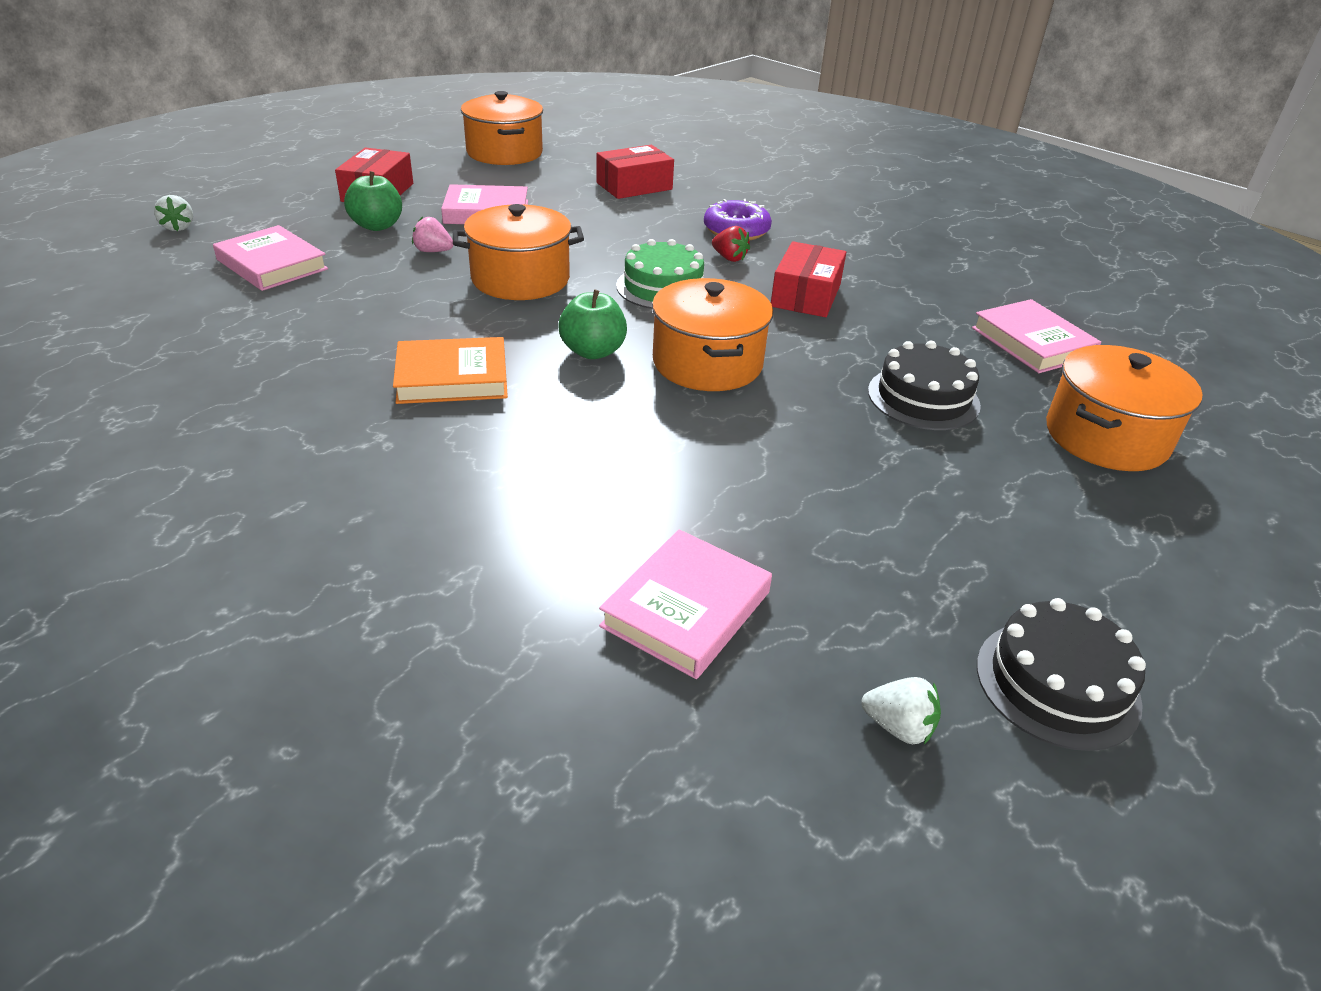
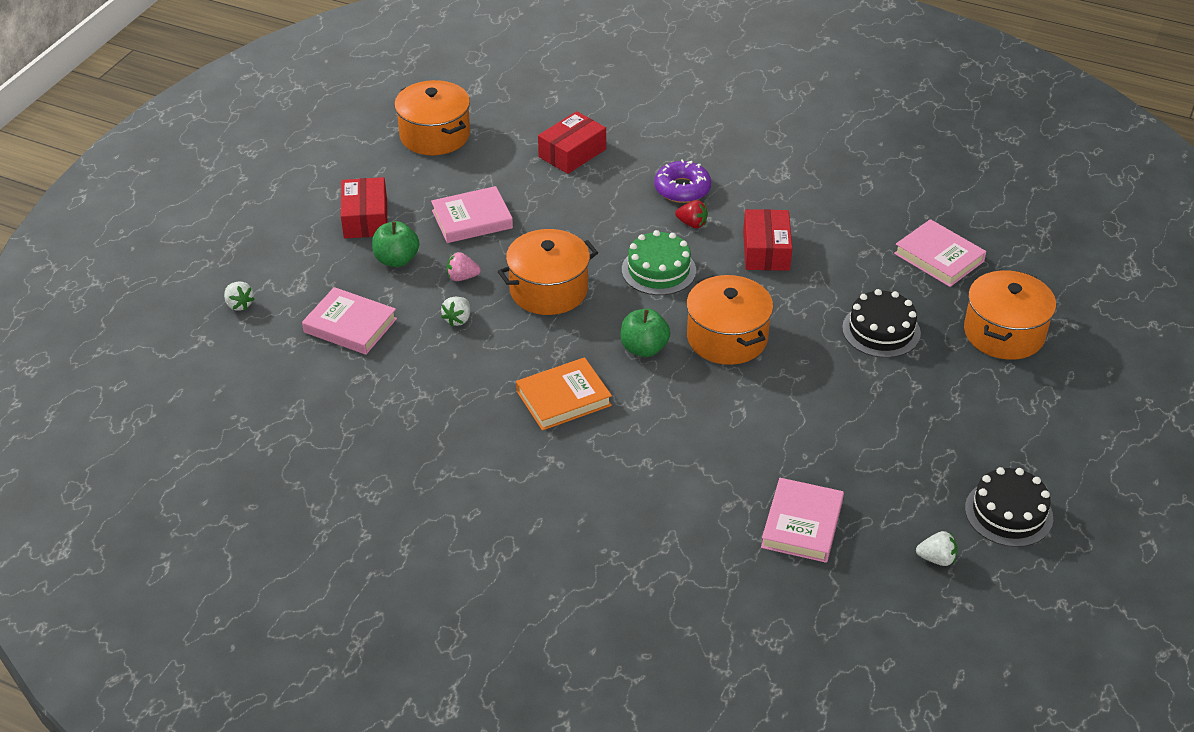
camera: 15 degrees left, 5 degrees up
none -> white strawberry [441,297,470,326]

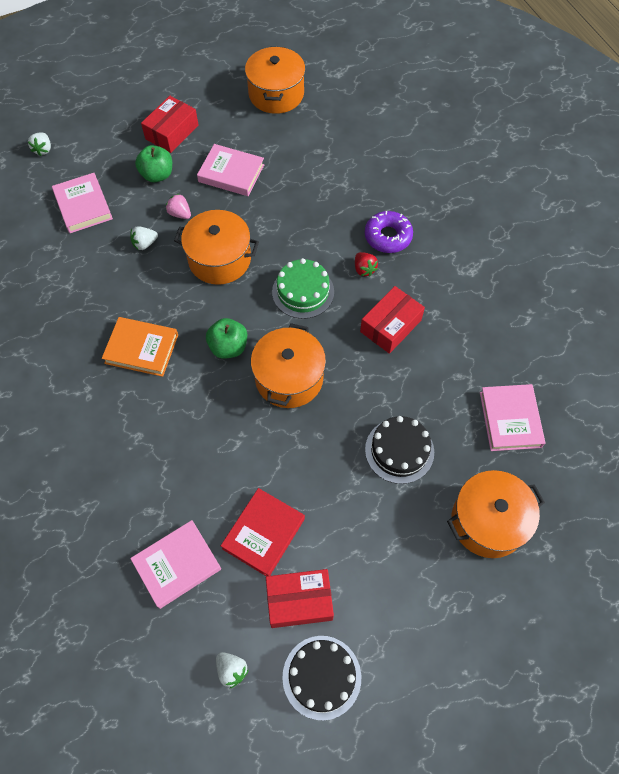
camera: 40 degrees right, 20 degrees up
red box [538,111,606,174] -> red box moved to [266,569,334,628]
none -> red book [221,488,305,576]

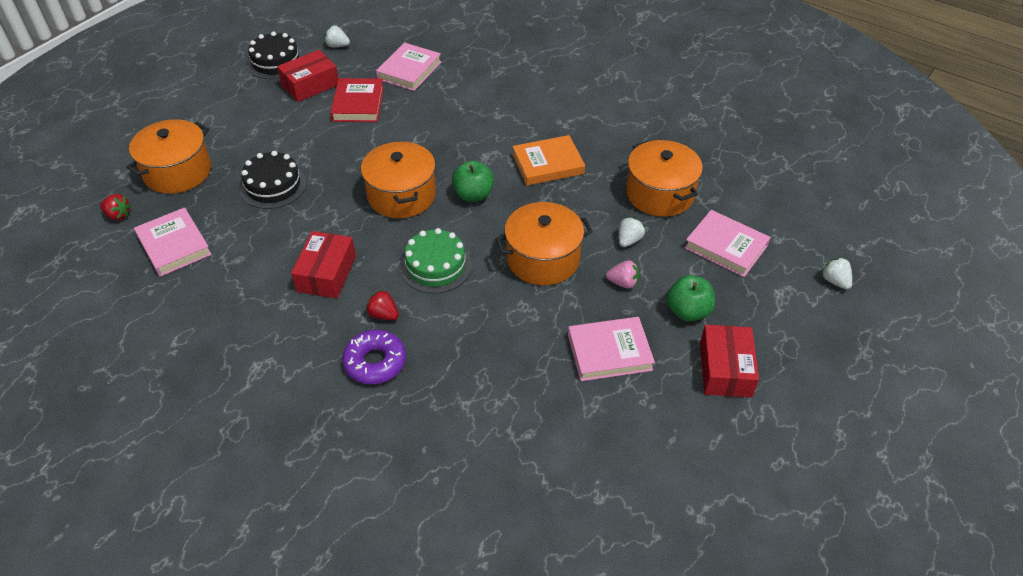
camera: 150 degrees right, 15 degrees down
orange pot [245,47,305,114] -> orange pot moved to [626,140,703,217]
none -> red strawberry [100,194,131,220]

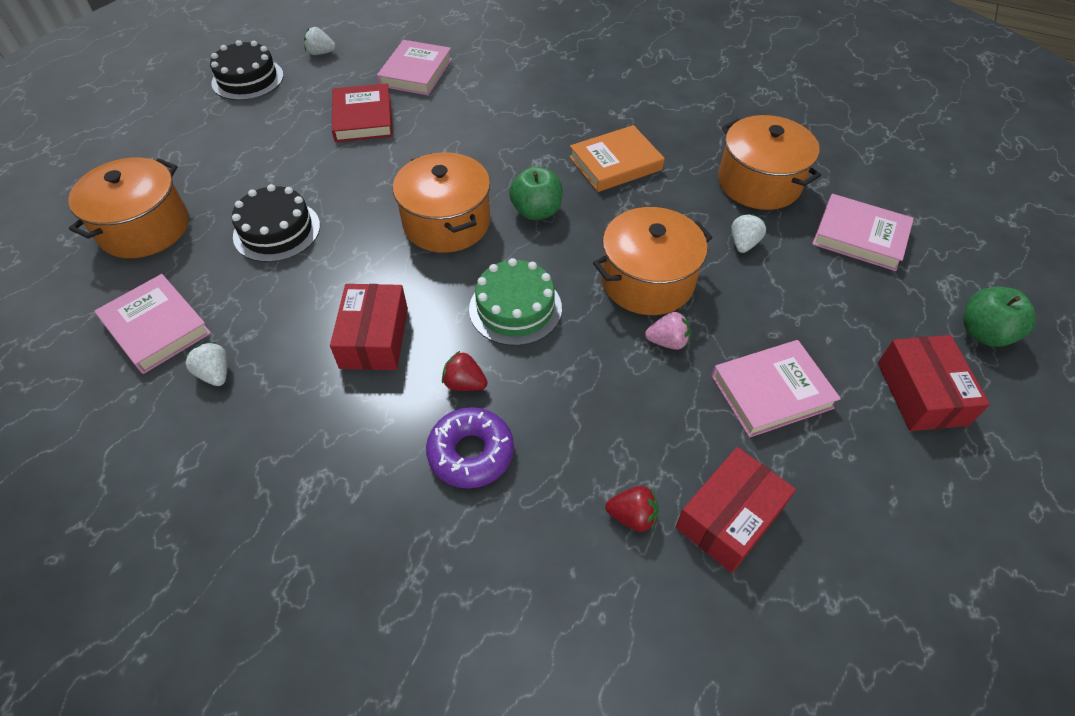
camera: 10 degrees left, 5 degrees up
red strawberry [100,194,131,220] -> red strawberry moved to [605,486,659,532]
red box [277,50,339,102] -> red box moved to [675,447,796,573]
pink strawberry [606,260,639,289] -> pink strawberry moved to [645,312,690,350]
green apple [667,275,715,321] -> green apple moved to [964,287,1036,347]
white strawberry [821,258,852,289] -> white strawberry moved to [184,342,228,386]

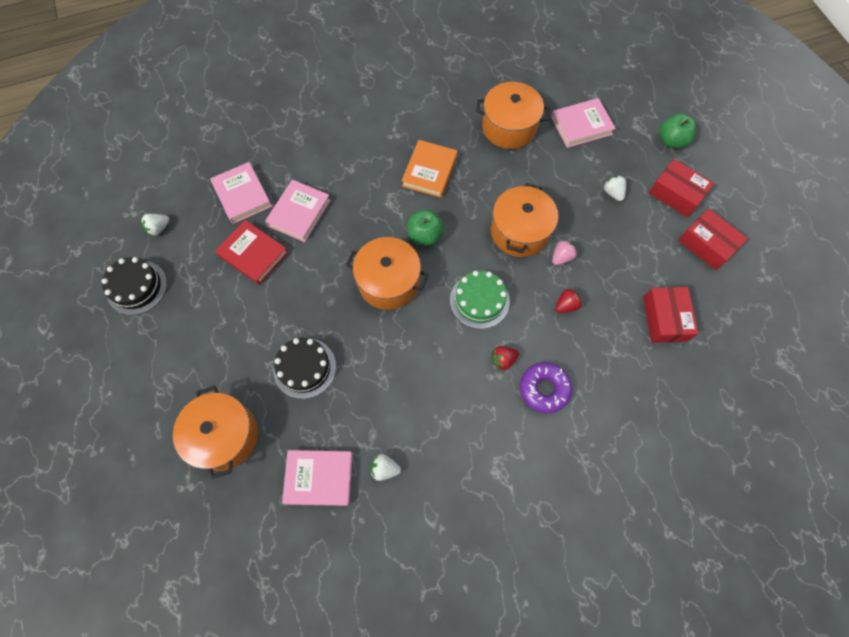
camera: 45 degrees left, 15 degrees up
red box [330,284,408,370] -> red box moved to [678,209,748,270]
red strawberry [605,486,659,532] -> red strawberry moved to [555,288,582,313]
pink book [712,340,841,438] -> pink book moved to [265,180,331,242]
white strawberry [732,214,766,253] -> white strawberry moved to [604,176,626,201]

